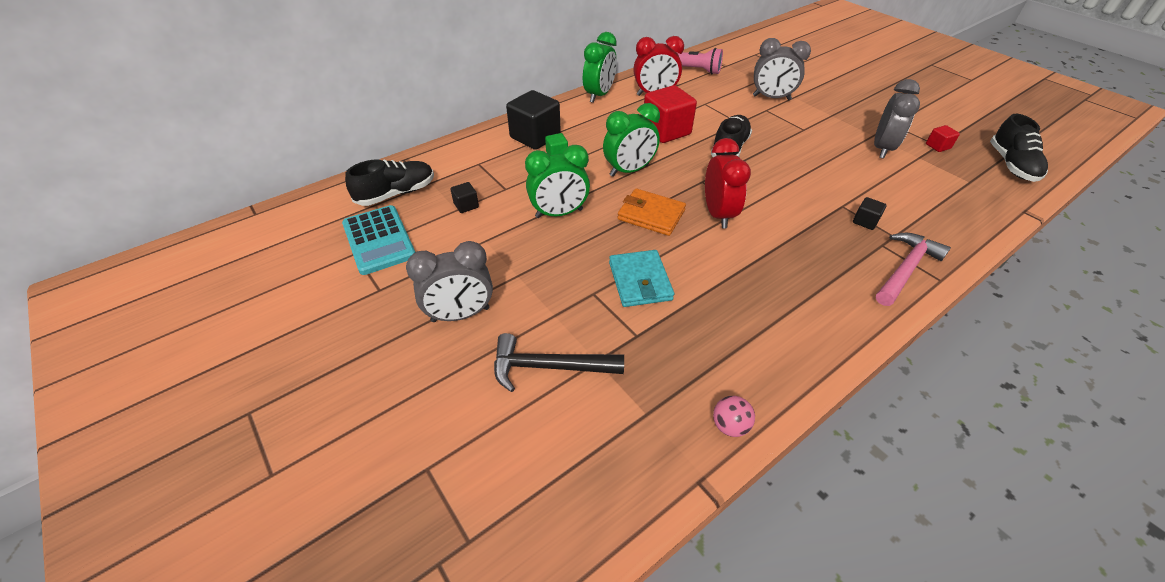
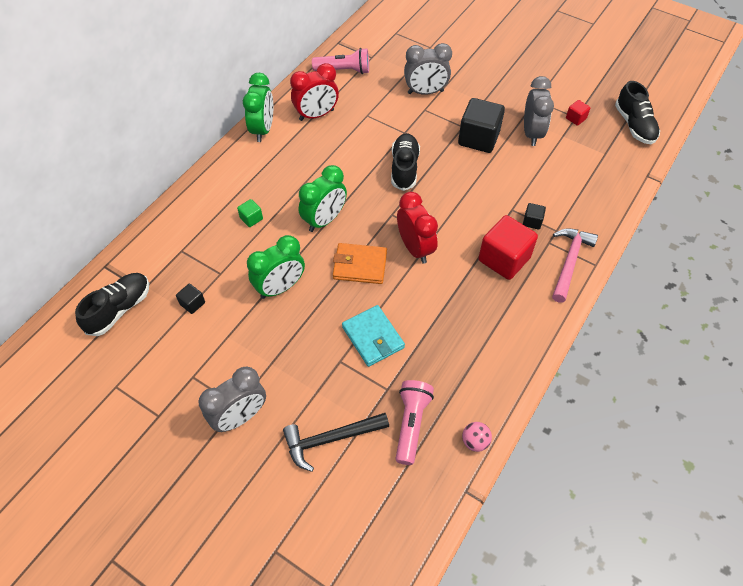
camera: 20 degrees left, 10 degrees up
turquoise calculator [342,205,415,275] -> none
black cube [506,90,561,150] -> black cube moved to [458,98,505,153]
red cube [644,85,697,143] -> red cube moved to [479,215,538,280]
none -> pink flashlight [395,380,434,465]

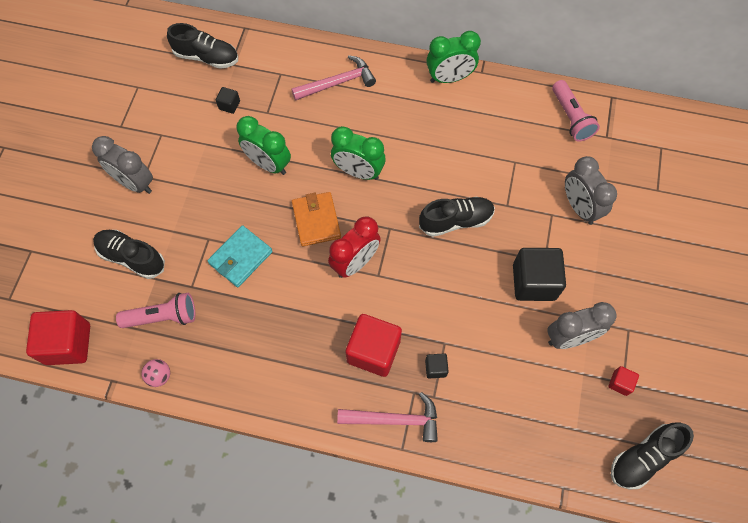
camera: 70 degrees right, 10 degrees up
green cube [237,199,263,227] -> none
black hammer [283,413,389,472] -> black shoe [93,230,165,279]
red clock [290,63,339,121] -> none
none -> red cube [26,310,90,365]
none -> pink hammer [291,55,376,100]

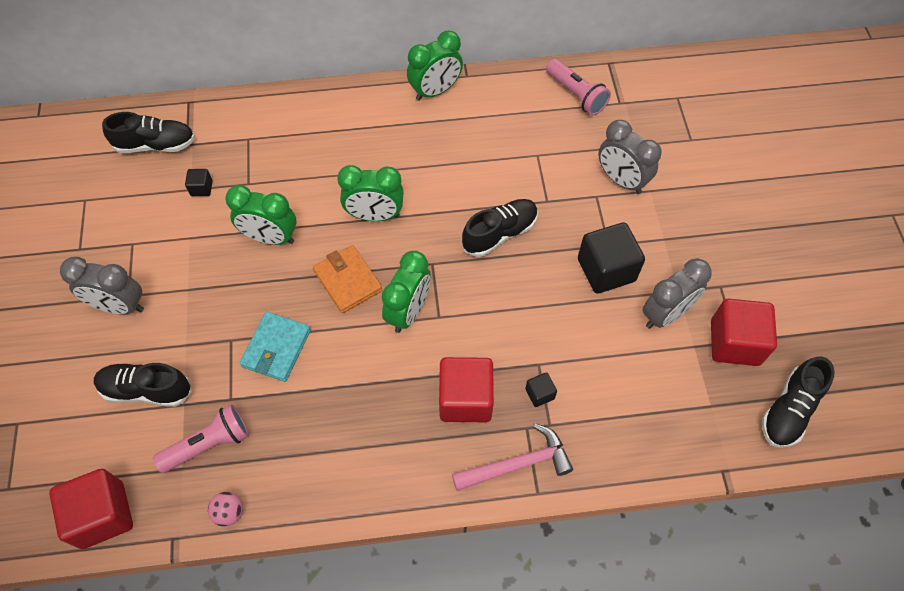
camera: 20 degrees left, 5 degrees down
pink hammer [291,55,376,100] -> none
red clock [328,216,381,278] -> green clock [382,251,431,333]
red cube [608,366,639,396] -> red cube [711,299,777,366], size x2.17

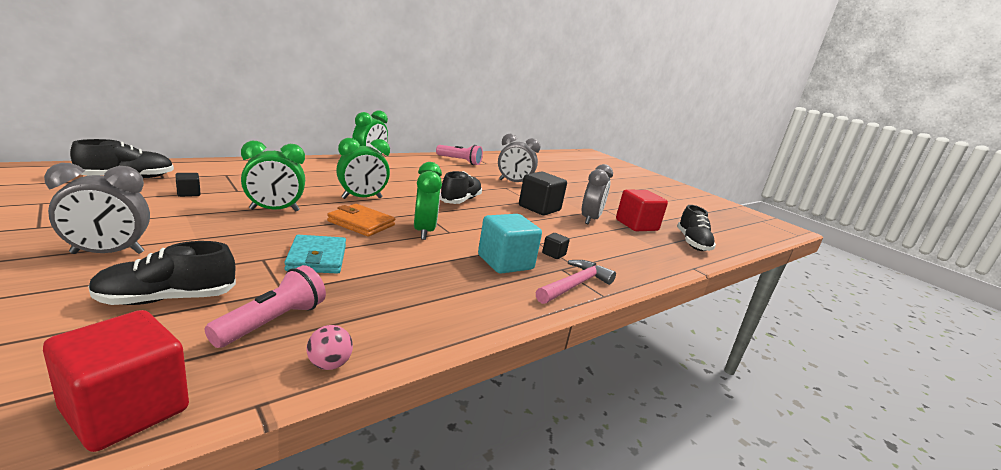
camera: 35 degrees left, 40 degrees down
red cube [439,357,494,422] -> turquoise cube [478,214,542,274]

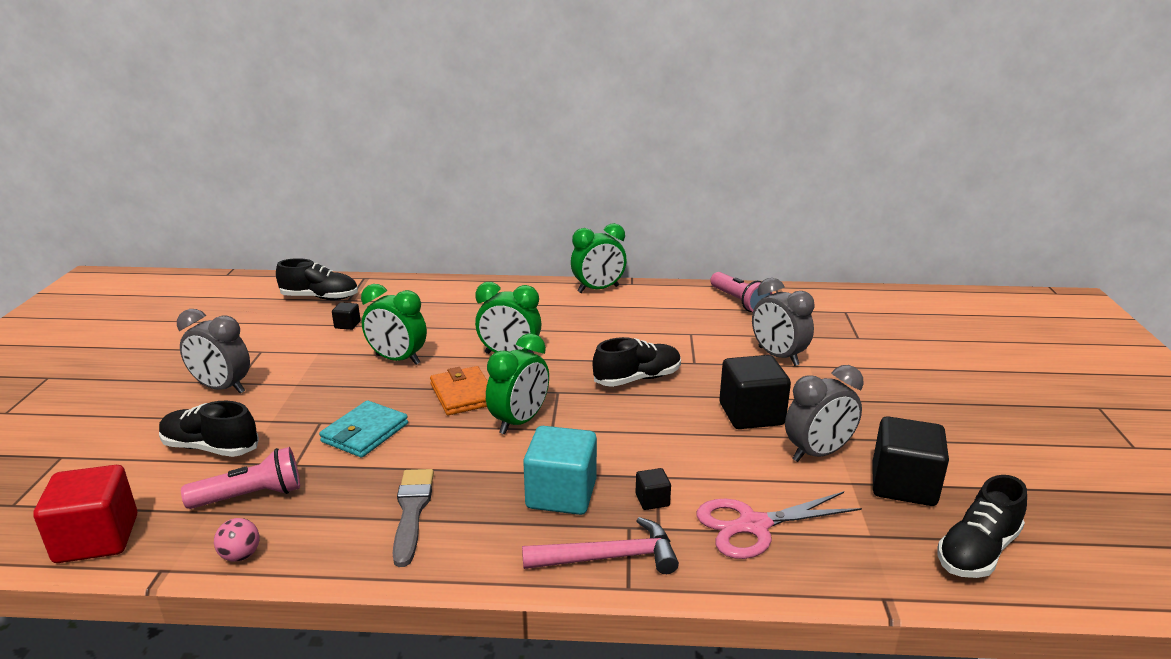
camera: 45 degrees right, 5 degrees up
red cube [616,189,668,231] -> black cube [873,416,949,506]
none -> grey brush [393,469,434,567]
none -> pink scissors [697,491,862,559]

